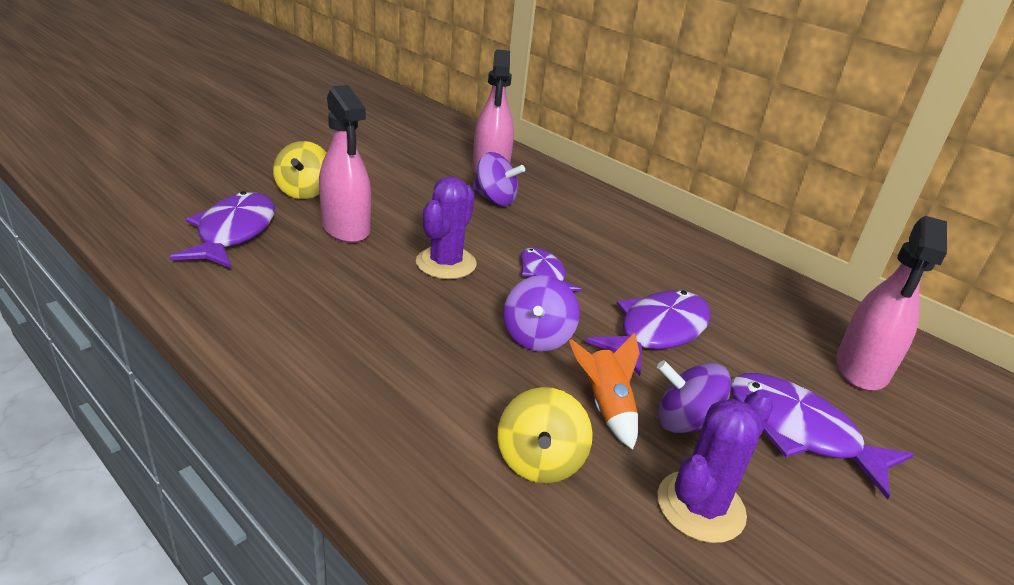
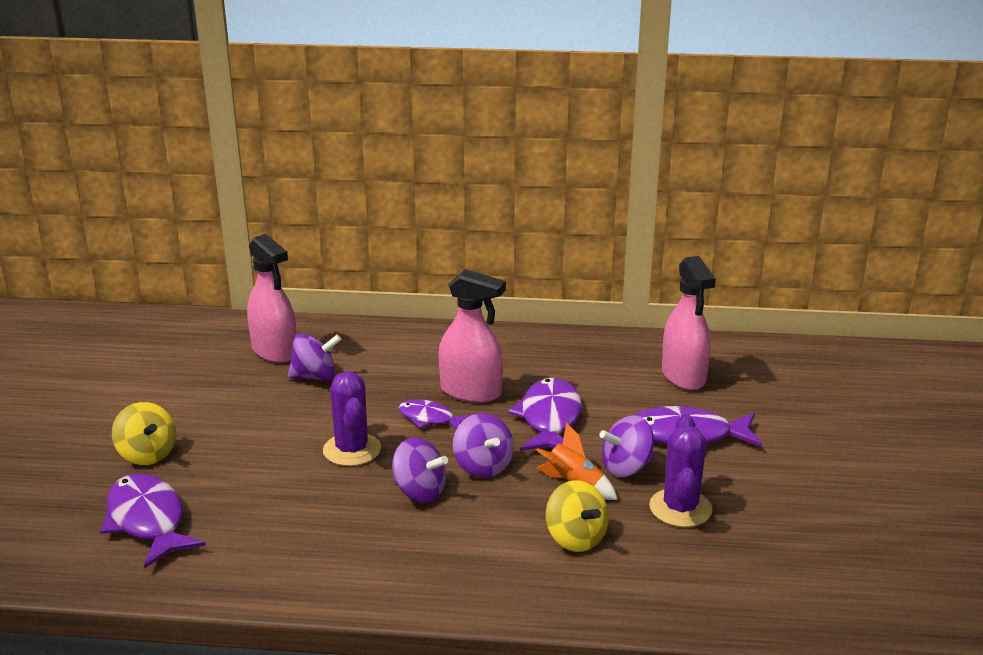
camera: 35 degrees left, 5 degrees down
pink spray bottle [319,85,371,243] -> pink spray bottle moved to [439,269,506,403]
none -> purple spinning top [392,438,448,502]

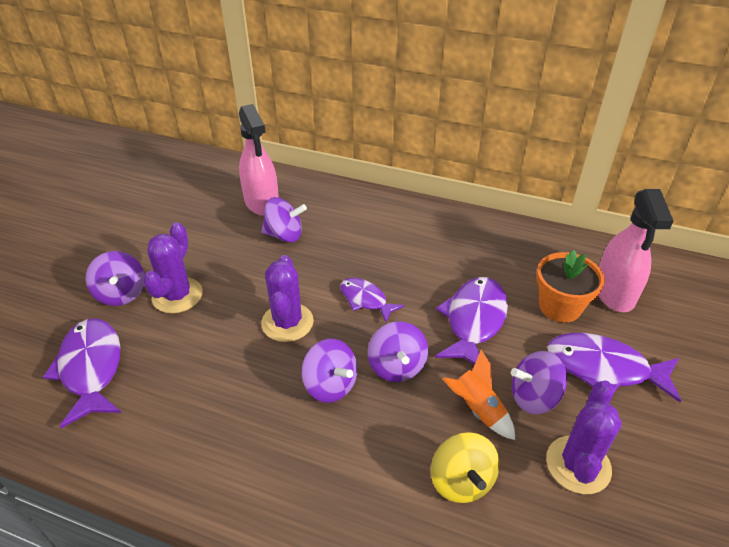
camera: 15 degrees right, 15 degrees up
yellow spinning top [112,402,176,465] -> purple spinning top [85,251,145,306]
pink spray bottle [439,269,506,403] -> none
none -> purple cactus [143,222,203,313]
none -> orange flower pot [536,250,605,323]

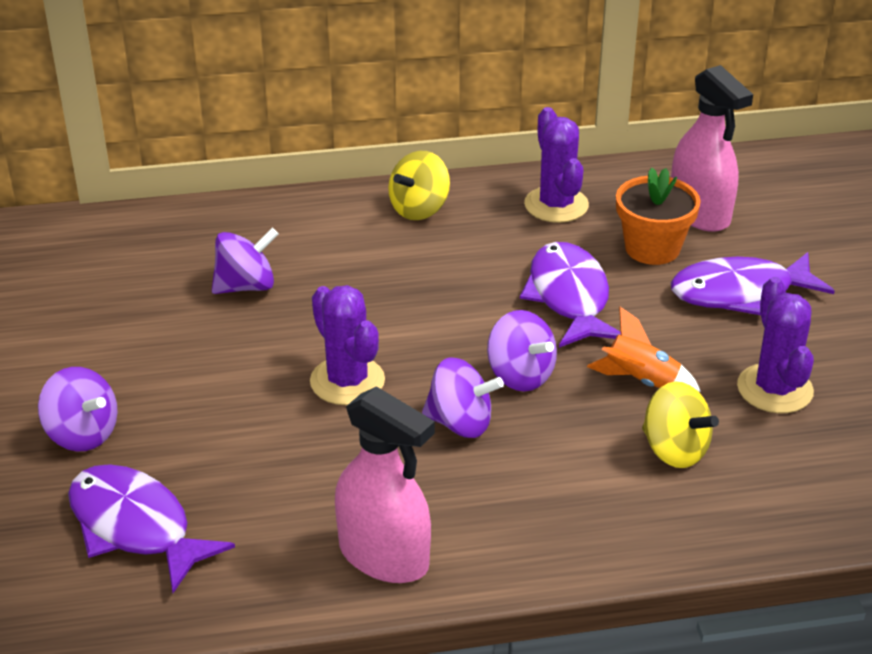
camera: 30 degrees left, 5 degrees down
purple cactus [143,222,203,313] -> purple cactus moved to [524,107,589,223]
pink spray bottle [239,104,279,216] -> pink spray bottle moved to [335,386,435,583]
purple fish [340,278,404,322] -> none
purple spinning top [511,351,567,414] -> none
none -> yellow spinning top [388,151,450,220]

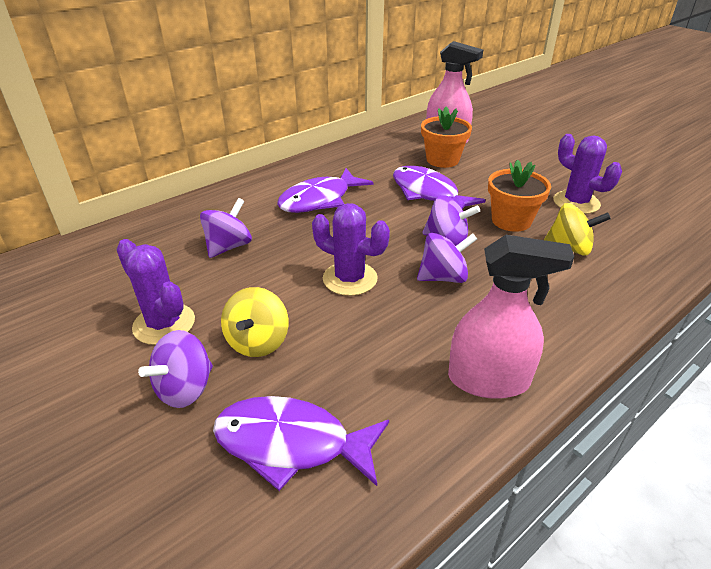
camera: 30 degrees left, 0 degrees up
purple spinning top [38,367,118,451] -> purple spinning top turned 120 degrees clockwise [138,330,213,408]
yellow spinning top [388,151,450,220] -> yellow spinning top moved to [221,287,289,357]
purple cactus [524,107,589,223] -> purple cactus moved to [116,239,195,345]
orange rocket [587,307,701,392] -> orange flower pot [488,160,551,232]
purple fish [671,252,835,315] -> purple fish moved to [277,168,373,213]

